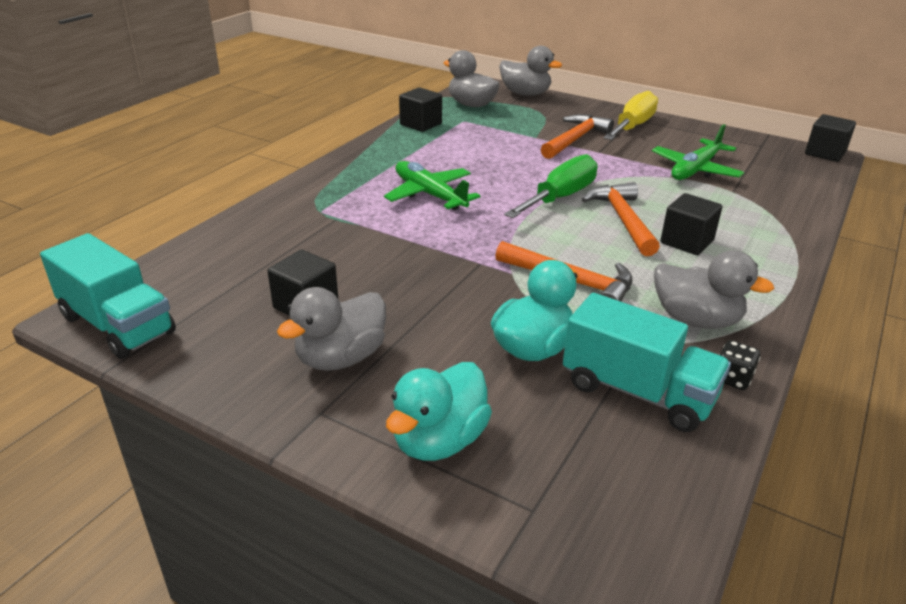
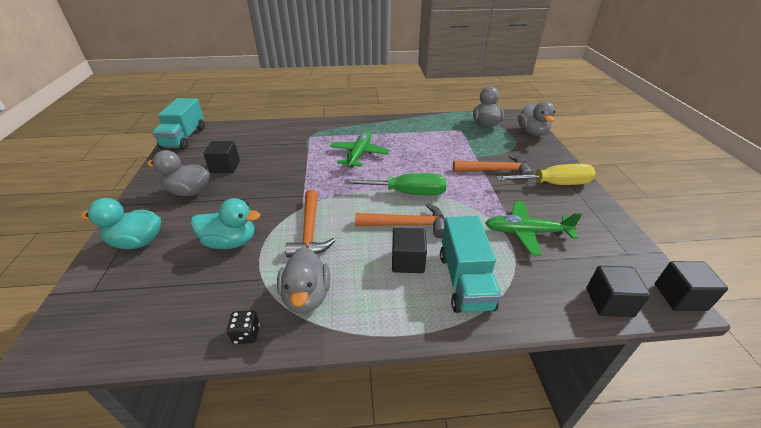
camera: 55 degrees right, 5 degrees up
black cube [399,87,442,132] -> black cube moved to [586,266,651,317]
turquoise truck [563,293,731,432] -> turquoise truck moved to [440,216,501,313]
orange hammer [582,182,660,256] -> orange hammer turned 45 degrees clockwise [355,203,445,238]

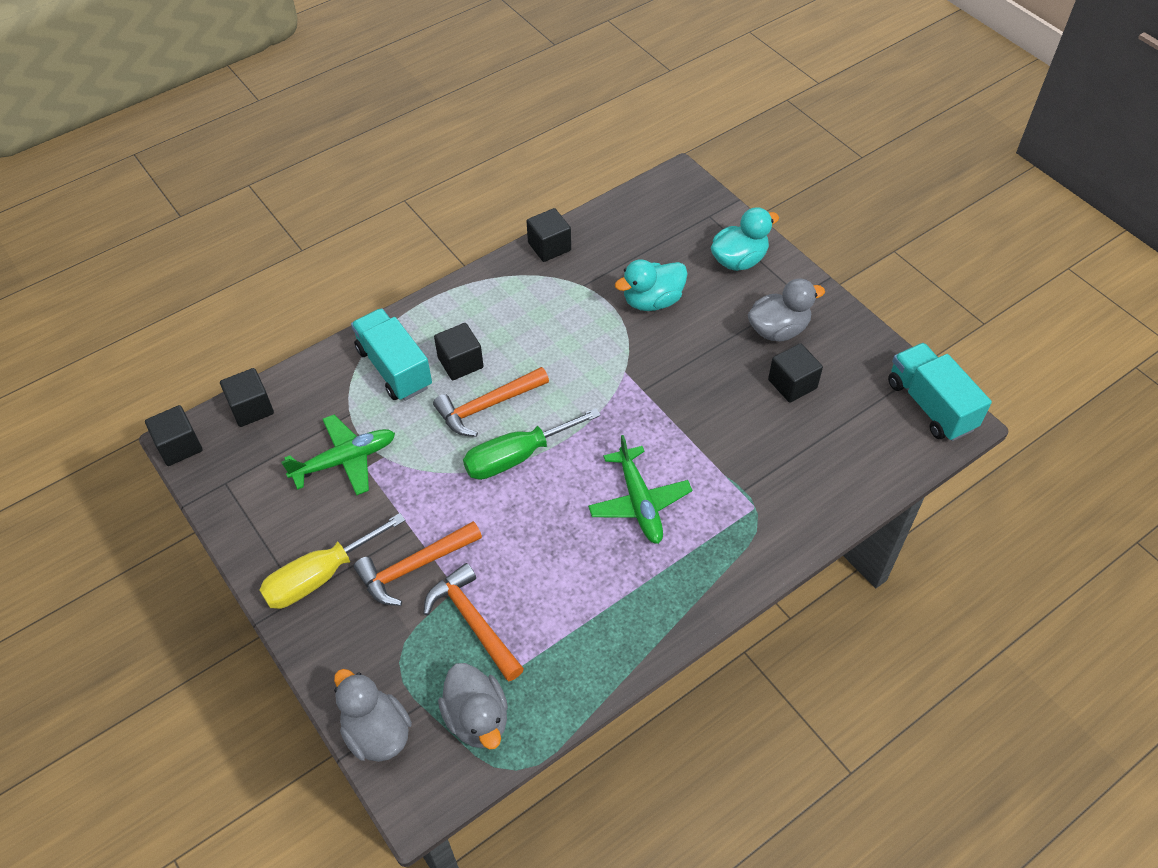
camera: 150 degrees right, 15 degrees up
black dice [227,310,260,344] -> black cube [527,208,571,262]
grey duck [277,247,330,314] -> none
orange hammer [285,190,336,257] -> orange hammer moved to [424,563,524,681]

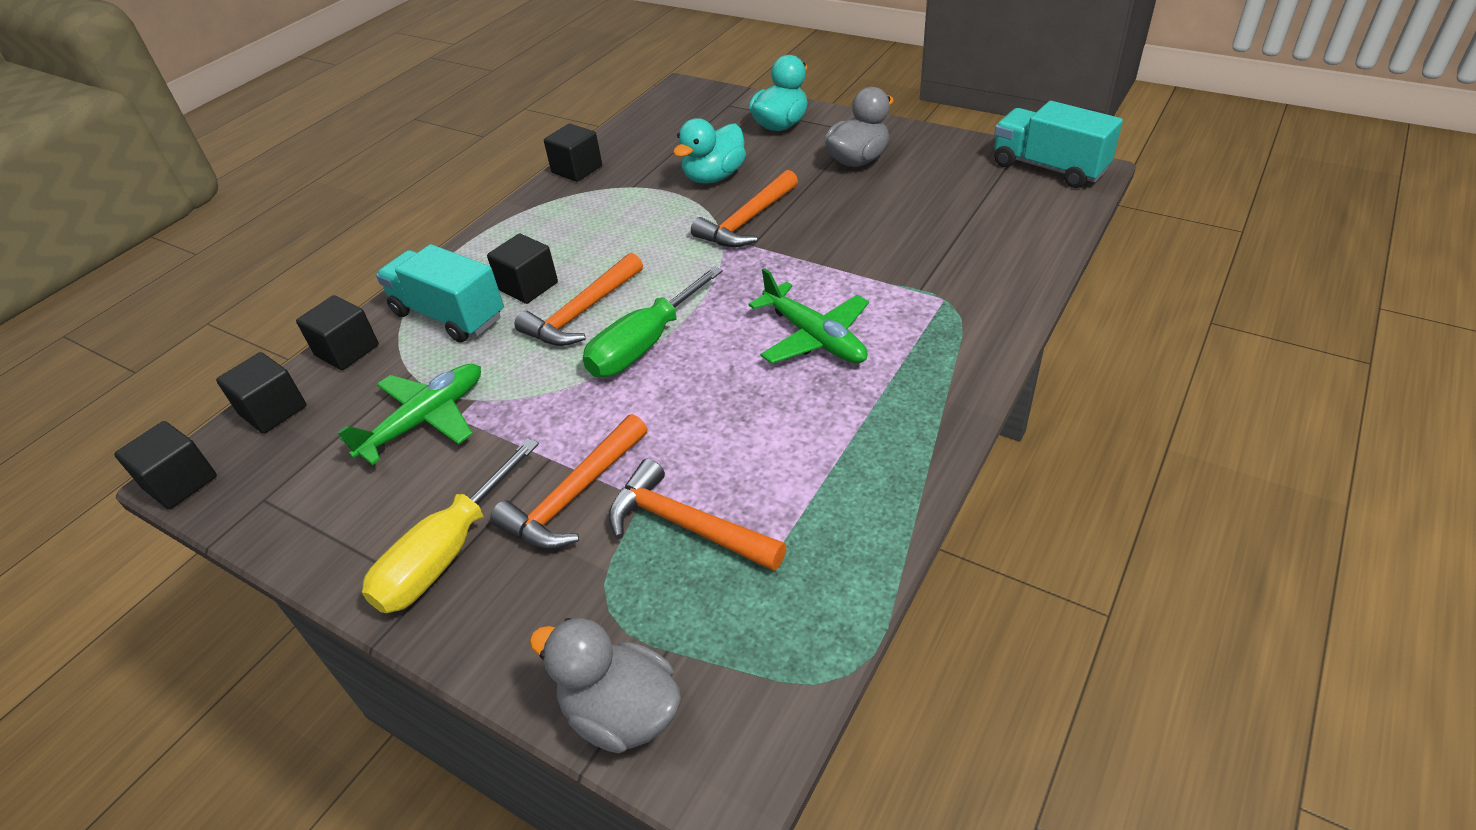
camera: 20 degrees left, 10 degrees down
grey duck [438,663,508,749] -> none
black cube [768,343,823,403] -> black cube moved to [296,295,379,370]
none -> orange hammer [691,170,798,247]

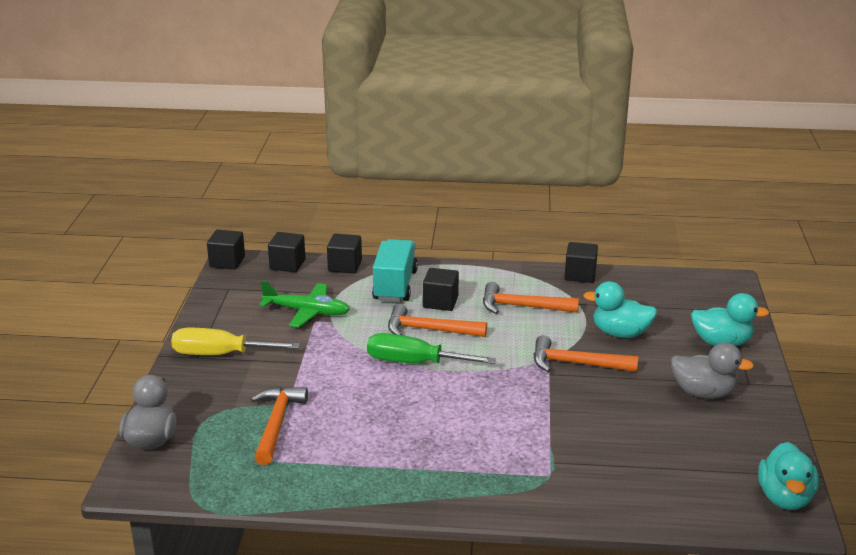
camera: 60 degrees right, 15 degrees down
orange hammer [490,414,647,549] -> orange hammer moved to [483,282,579,314]
green plane [748,268,869,364] -> none
turquoise truck [994,101,1123,188] -> turquoise duck [758,442,819,510]

